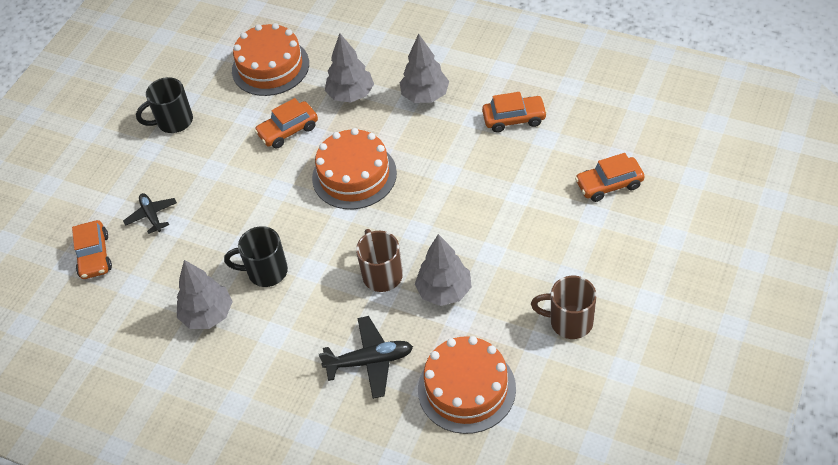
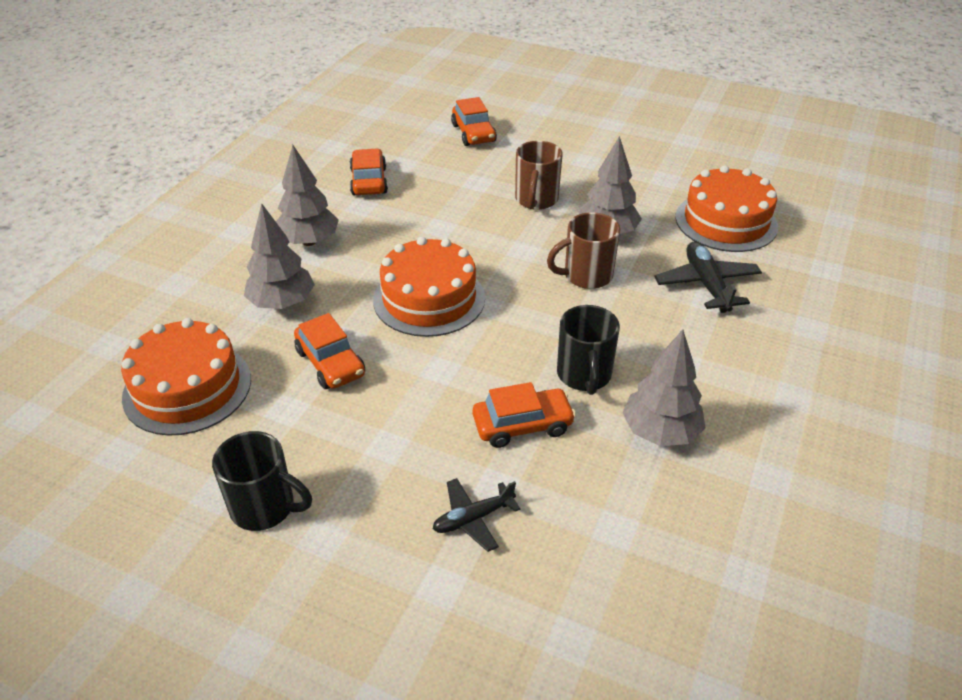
camera: 95 degrees left, 10 degrees down
orange car [72,220,112,279] -> orange car moved to [473,382,576,448]
black mug [136,77,193,133] -> black mug turned 45 degrees counterclockwise [212,431,312,531]
brown mug [531,276,597,339] -> brown mug moved to [515,141,563,210]

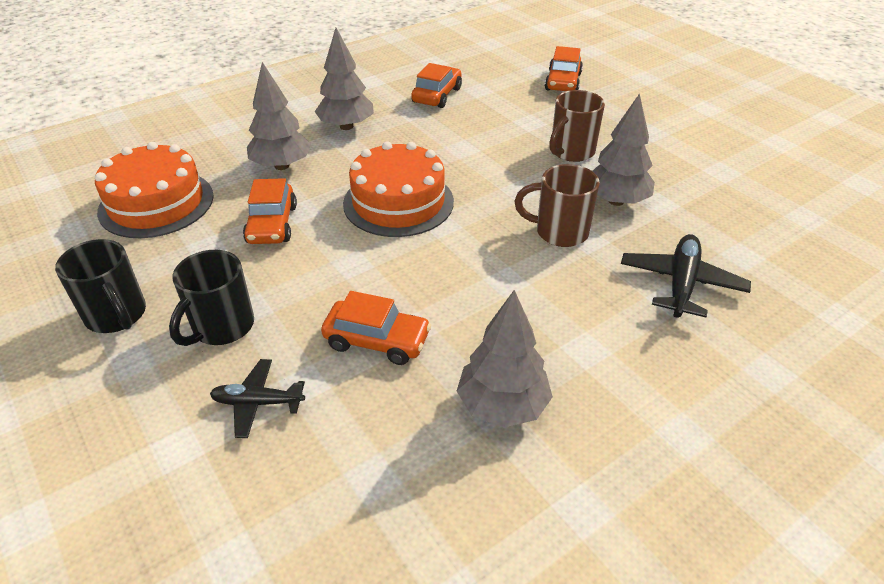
camera: 30 degrees right, 0 degrees up
black mug [557,305,620,395] -> black mug moved to [169,250,254,346]
orange cake [675,165,778,252] -> none

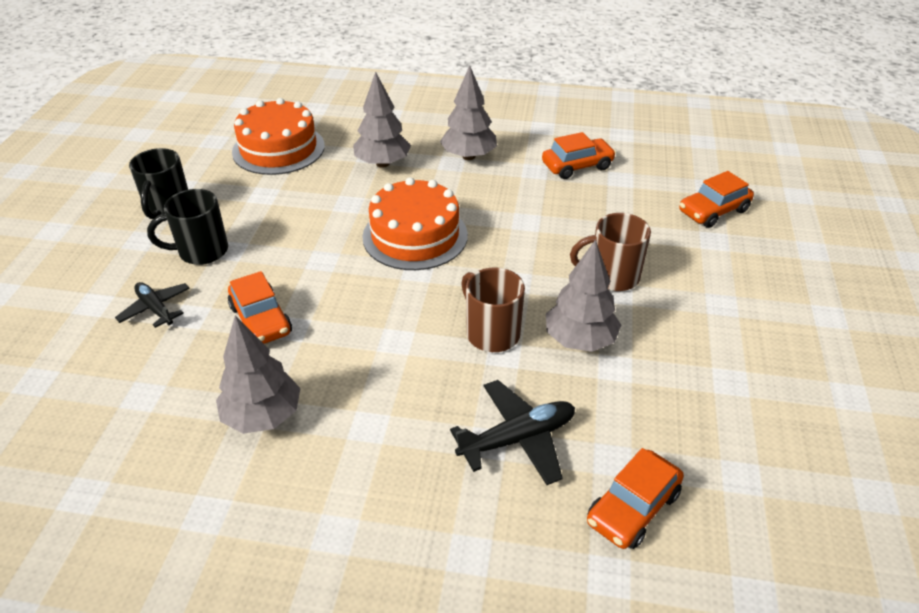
camera: 45 degrees right, 0 degrees up
orange car [243,178,297,244] -> orange car moved to [587,448,684,549]

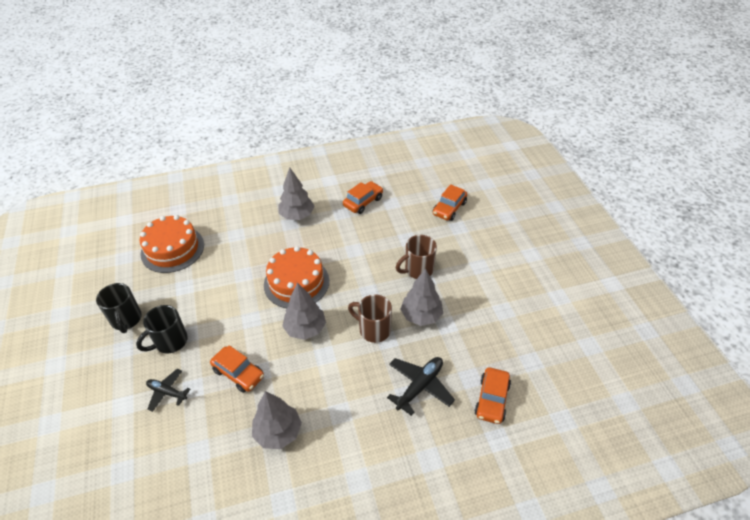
camera: 25 degrees left, 5 degrees up
grey tree [353,72,411,168] -> grey tree moved to [282,282,326,340]

